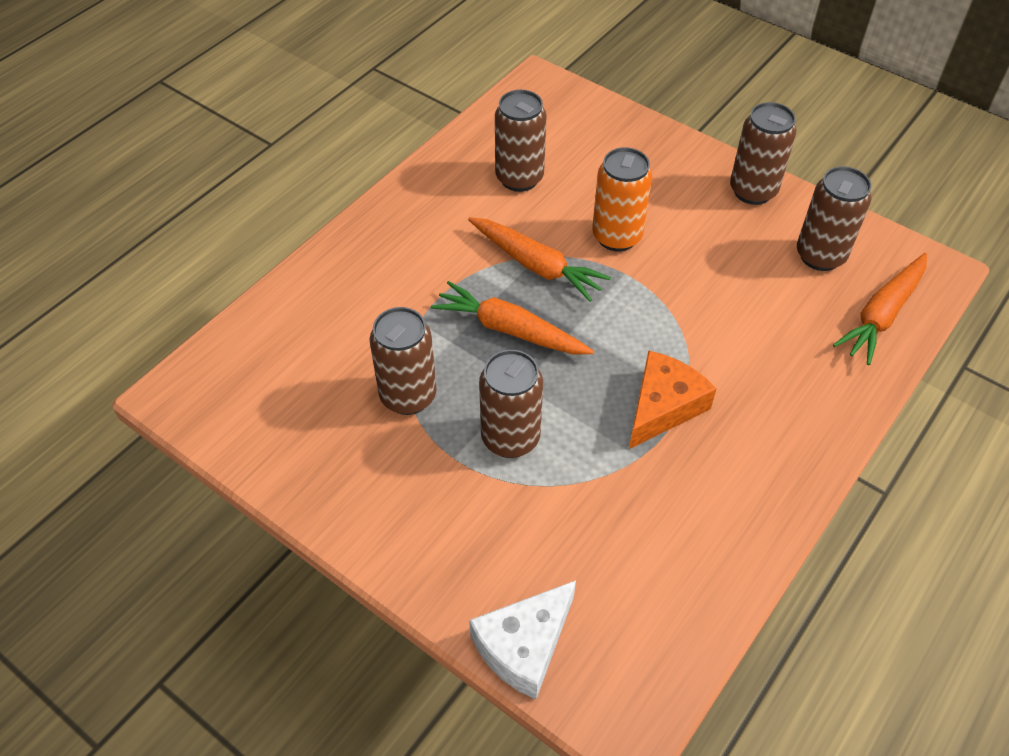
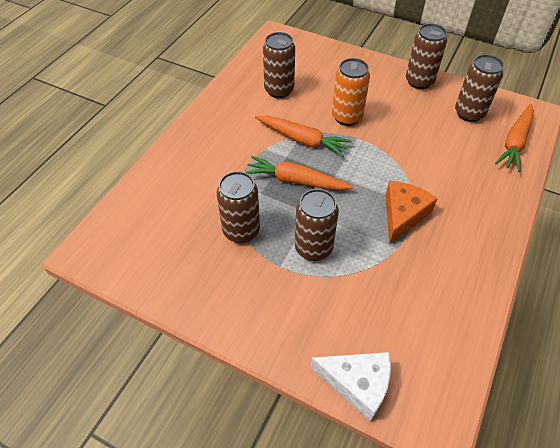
camera: 10 degrees left, 0 degrees up
white cheese [469,580,576,699] -> white cheese turned 105 degrees counterclockwise [310,352,391,421]

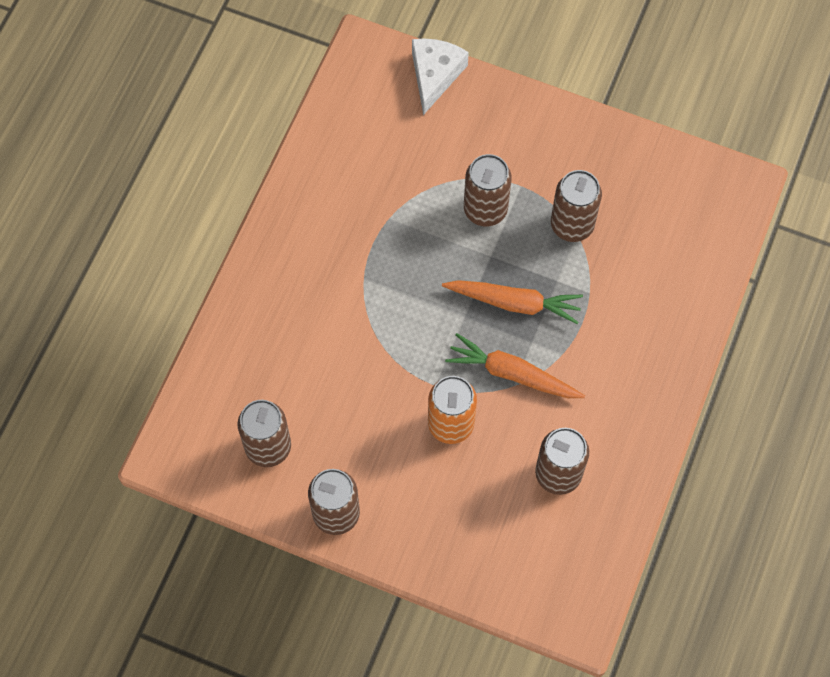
camera: 175 degrees right, 15 degrees up
white cheese [310,352,391,421] -> white cheese turned 90 degrees clockwise [412,38,469,115]
orange cheese [386,181,438,244] -> none
orange carrot [495,104,534,172] -> none

